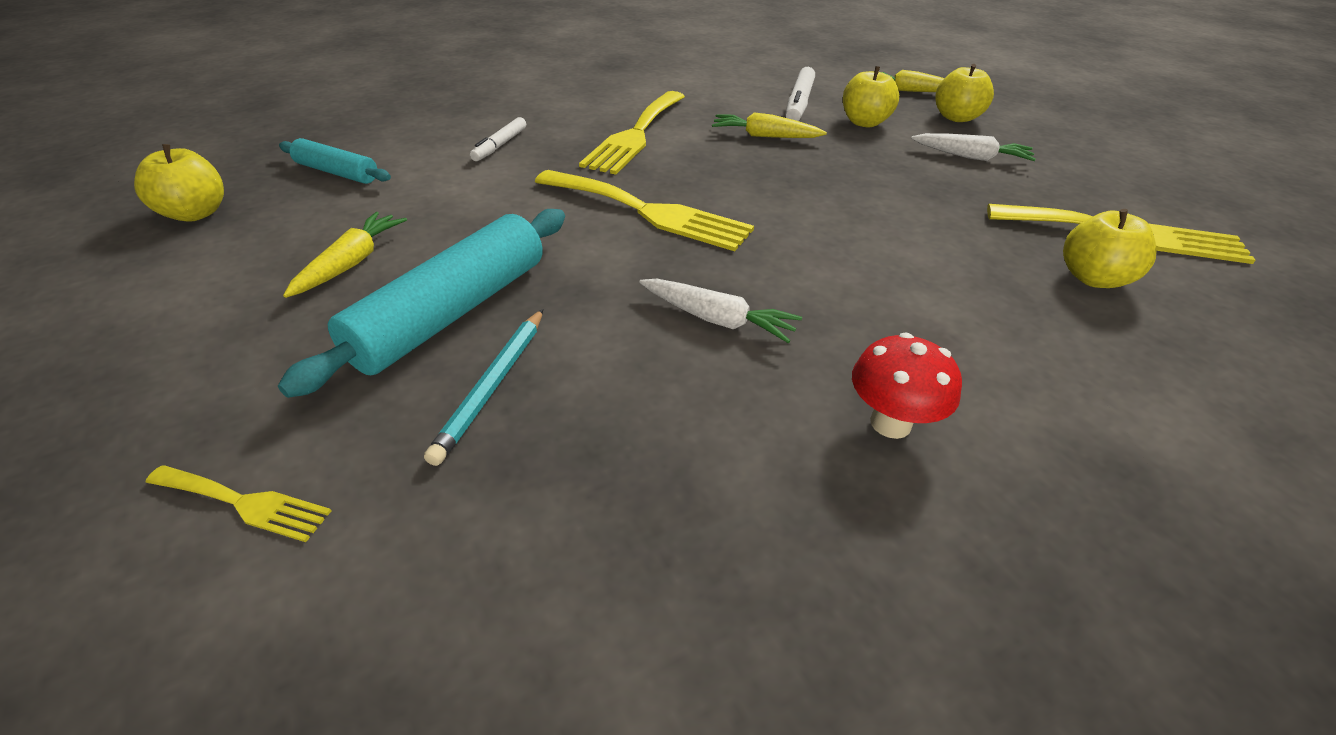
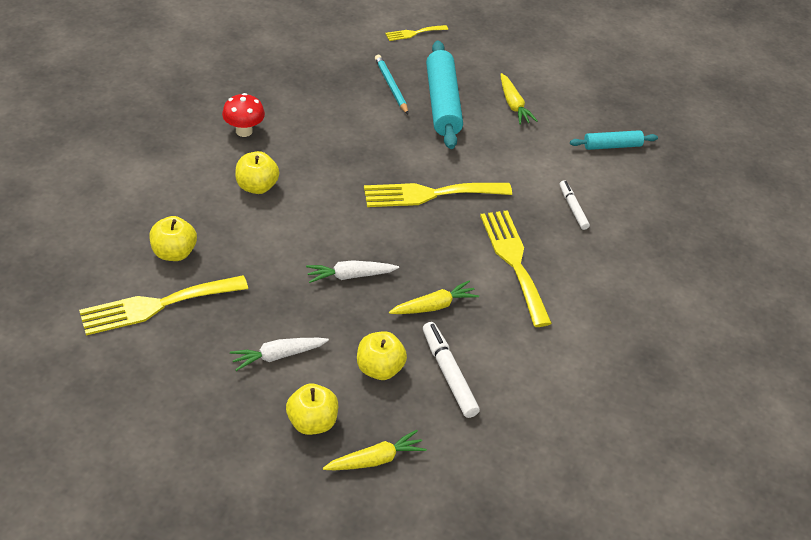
camera: 140 degrees right, 5 degrees up
yellow apple [134,144,224,222] -> yellow apple moved to [235,151,279,194]
white carrot [639,279,802,343] -> white carrot moved to [306,260,399,283]

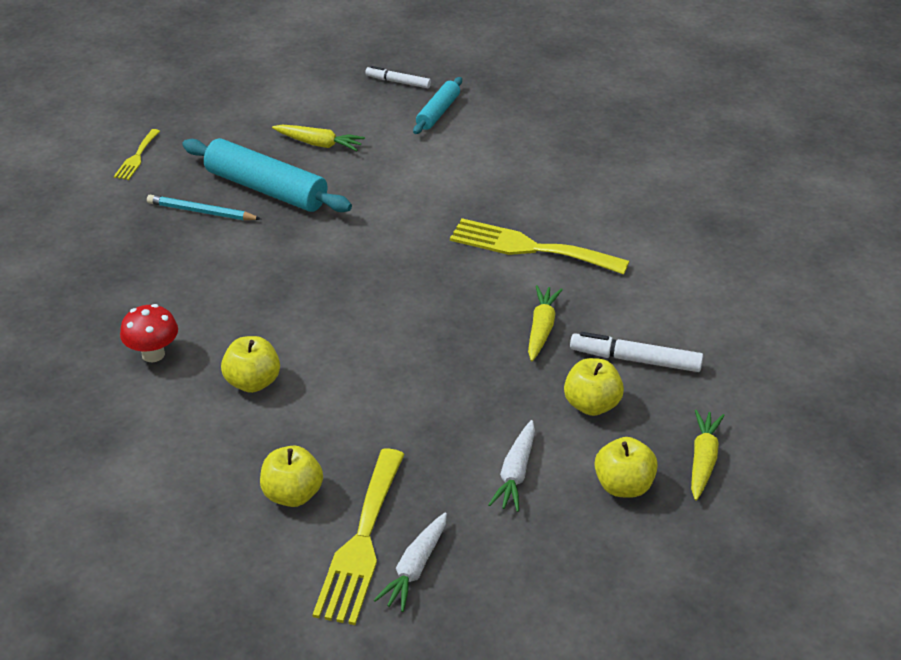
camera: 50 degrees left, 5 degrees down
white carrot [306,260,399,283] -> white carrot moved to [374,512,447,612]
yellow fork [364,183,512,207] -> none
white marker [560,180,590,230] -> white marker moved to [365,66,431,88]

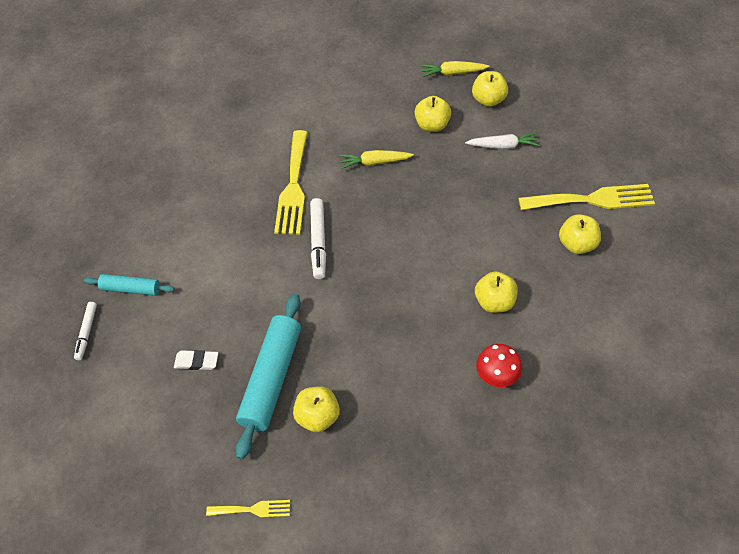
camera: 105 degrees left, 15 degrees up
turquoise pencil [147,195,261,220] -> yellow apple [293,386,340,432]
yellow carrot [272,125,365,151] -> white eraser [174,350,218,370]
white carrot [374,512,447,612] -> none
white marker [570,332,703,372] -> white marker moved to [310,198,326,279]

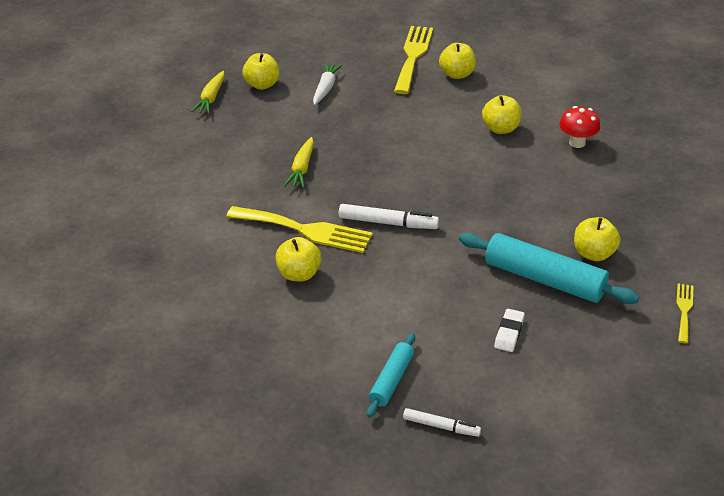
camera: 75 degrees left, 15 degrees down
yellow apple [415,96,451,132] -> yellow apple moved to [276,237,322,281]

